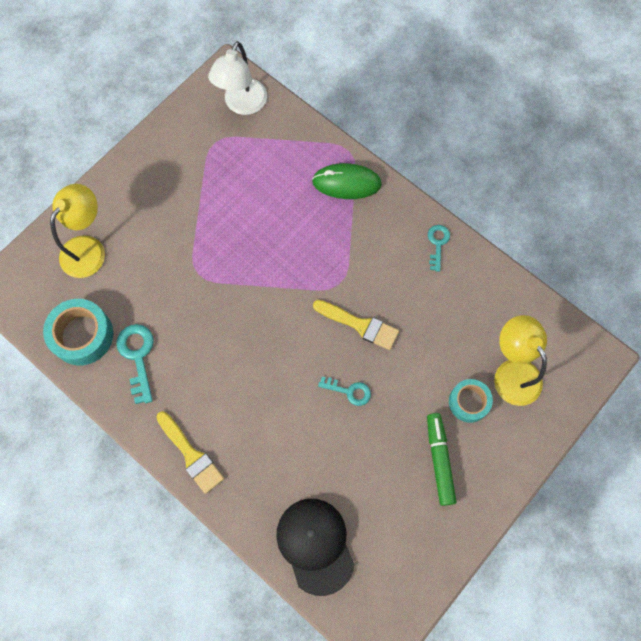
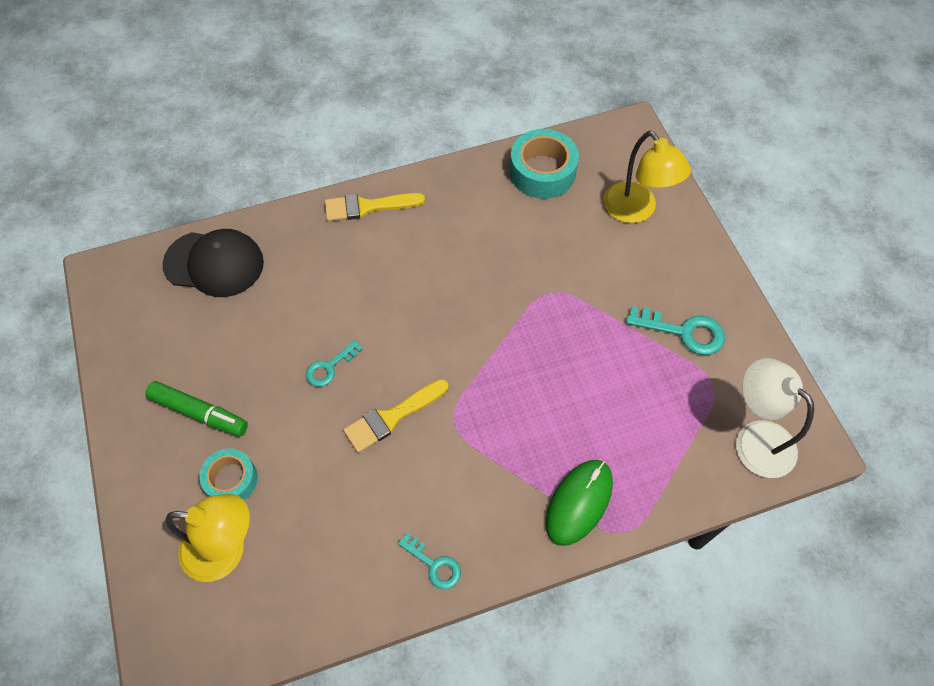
camera: 120 degrees right, 10 degrees down
turquoise key [116,324,154,404] -> turquoise key moved to [626,306,725,355]

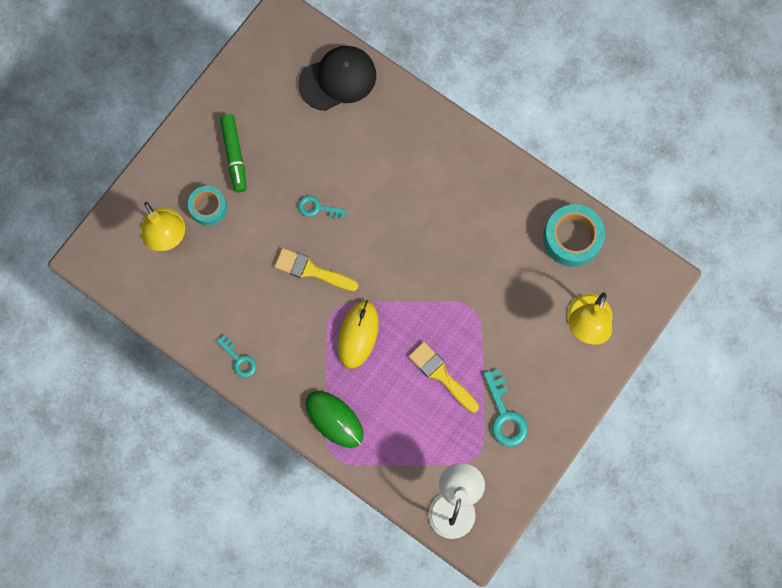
camera: 55 degrees right, 15 degrees up
black cap [162,229,264,297] -> black cap turned 90 degrees counterclockwise [298,46,376,111]
yellow brush [325,193,425,221] -> yellow brush moved to [408,342,479,413]
turquoise key [398,533,461,590] -> turquoise key turned 45 degrees counterclockwise [216,335,256,378]
green mouse [545,460,613,546] -> green mouse turned 45 degrees clockwise [305,391,364,448]
none -> yellow mouse [338,300,379,369]

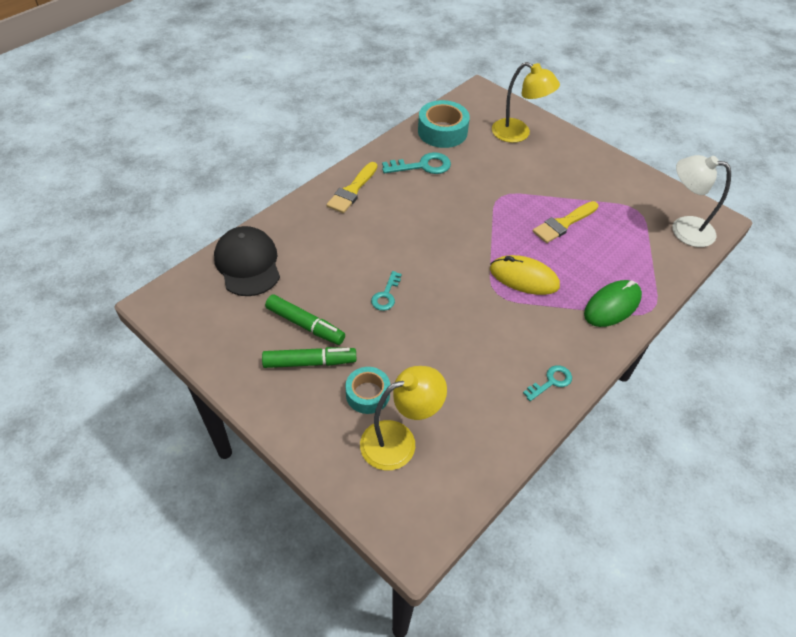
camera: 85 degrees left, 25 degrees down
yellow brush [274,248,358,291] -> yellow brush moved to [326,162,377,213]
turquoise key [483,369,528,447] -> turquoise key moved to [382,152,451,174]
none -> green marker [265,294,345,345]

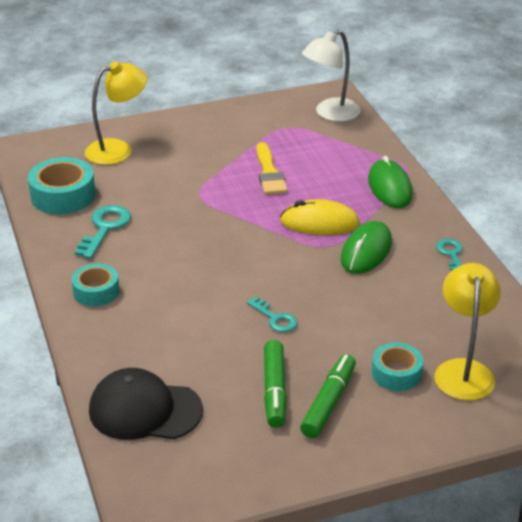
camera: 60 degrees left, 15 degrees down
green marker [265,294,345,345] -> green marker turned 120 degrees clockwise [264,340,287,428]
yellow brush [326,162,377,213] -> turquoise tape [72,264,119,306]
yellow mouse [490,255,560,295] -> yellow mouse turned 45 degrees clockwise [280,199,360,235]
none -> green mouse [341,221,392,274]

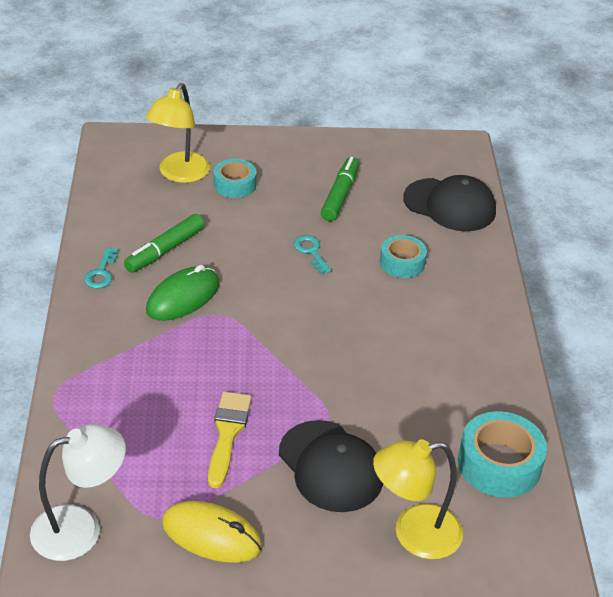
camera: 165 degrees left, 5 degrees up
turquoise tape [72,264,119,306] -> turquoise tape moved to [380,235,427,278]
turquoise key [75,205,131,259] -> none
yellow mouse [280,199,360,235] -> yellow mouse moved to [162,501,262,563]
green marker [300,354,356,438] -> green marker moved to [124,214,205,273]
green mouse [368,156,413,208] -> none
none -> black cap [279,420,383,512]

